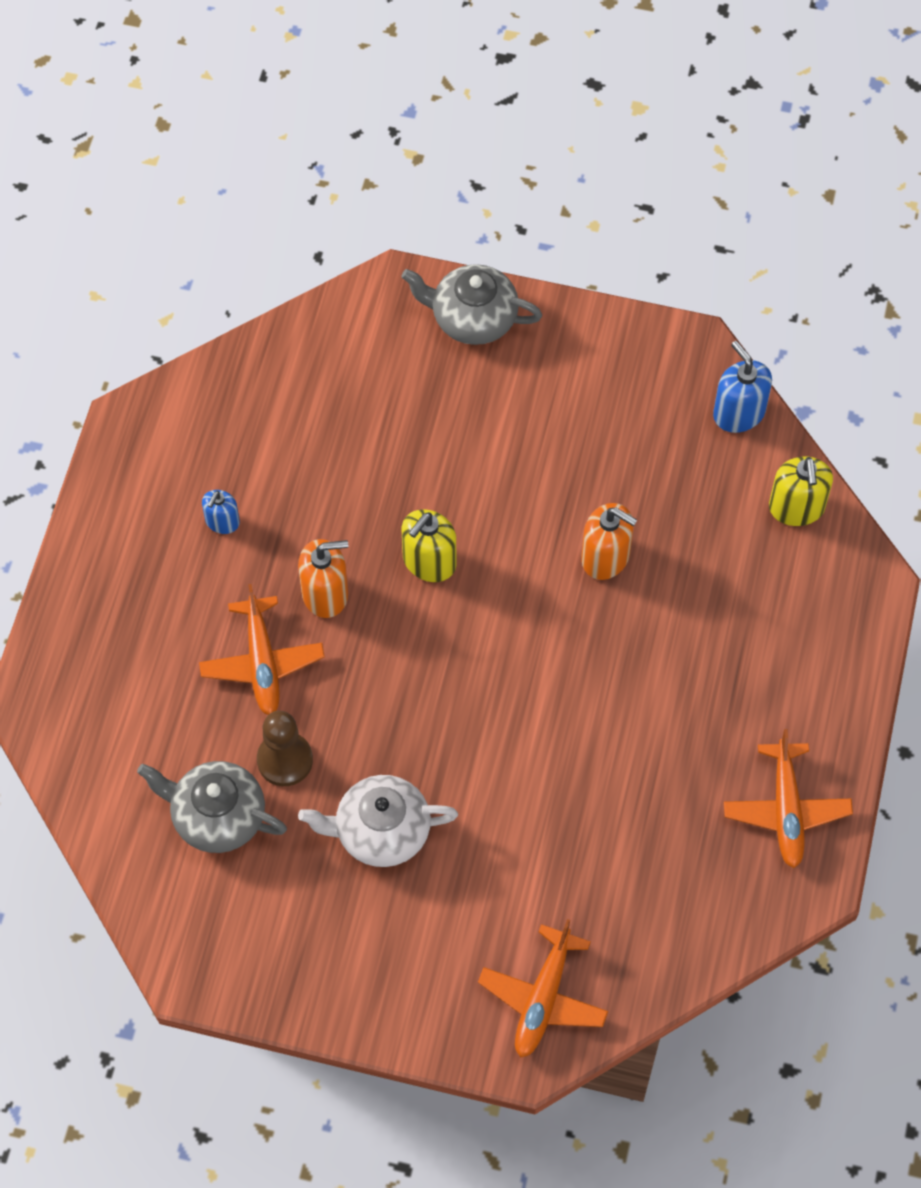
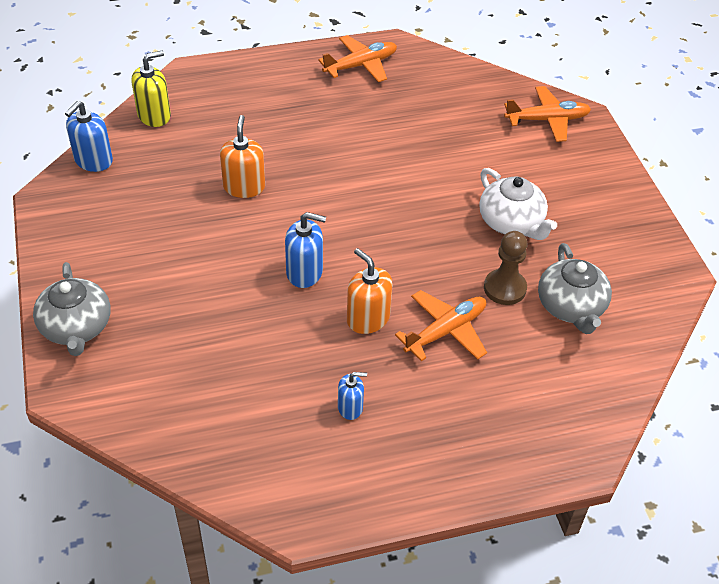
camera: 120 degrees left, 15 degrees down
yellow soap dispenser [402,509,456,582] -> blue soap dispenser [285,212,326,288]

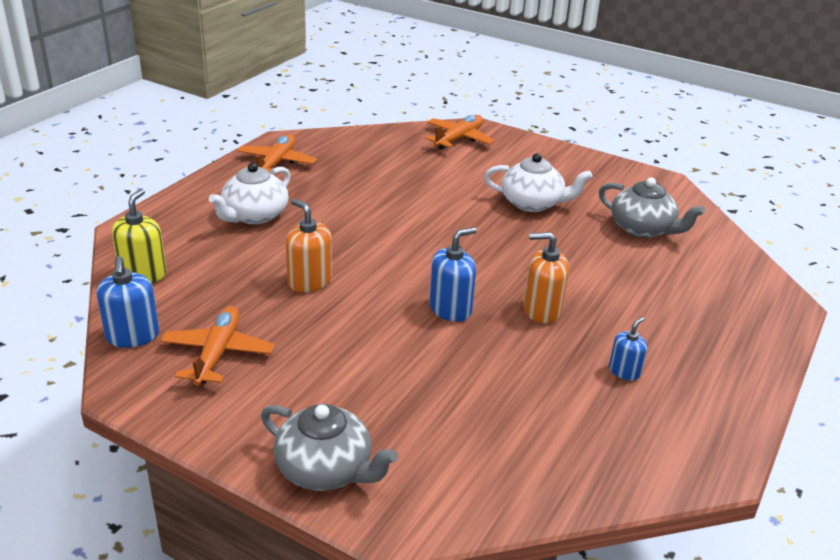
camera: 45 degrees left, 15 degrees down
orange plane [395,290,487,361] -> orange plane moved to [160,306,275,386]
brown pawn [484,231,528,305] -> none
none -> white teapot [209,163,291,224]

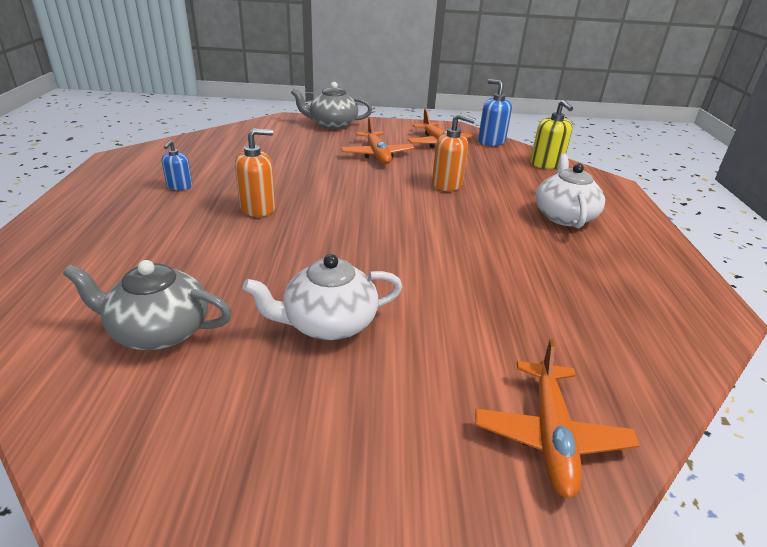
camera: 150 degrees right, 0 degrees up
orange plane [237,134,317,175] -> orange plane moved to [341,117,415,164]
blue soap dispenser [429,227,477,322] -> none

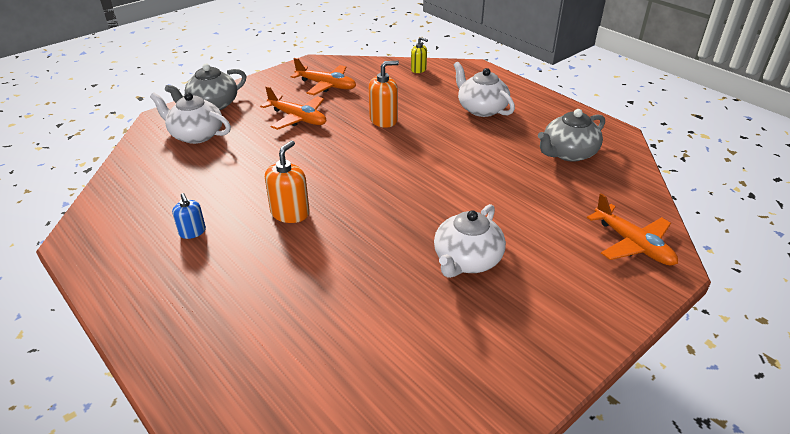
camera: 40 degrees left, 5 degrees up
grey teapot [63,260,232,350] -> grey teapot moved to [538,109,605,162]
blue soap dispenser [478,79,512,146] -> none
yellow soap dispenser [530,100,573,169] -> yellow soap dispenser [411,37,428,73], size x0.63
none -> white teapot [150,92,231,144]

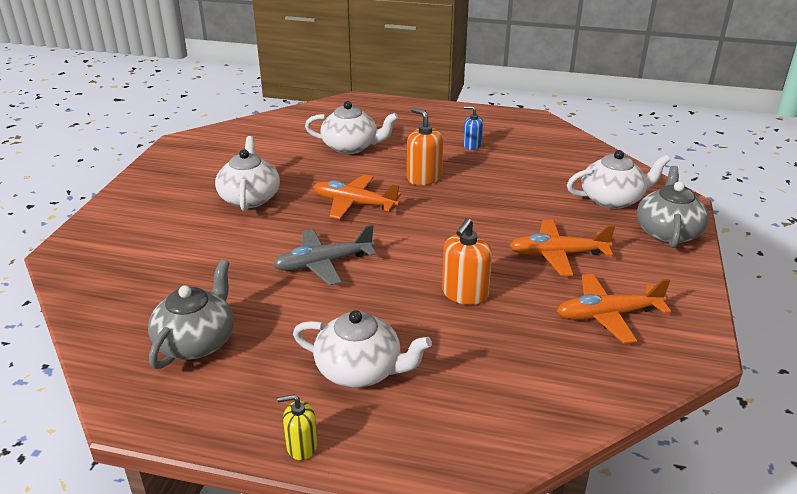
camera: 145 degrees right, 5 degrees down
orange soap dispenser [265,140,310,223] -> orange soap dispenser turned 150 degrees clockwise [407,108,443,185]
yellow soap dispenser [411,37,428,73] -> yellow soap dispenser moved to [277,394,317,460]
orange plane [587,193,678,266] -> orange plane moved to [313,174,401,219]
none -> grey plane [273,225,376,286]
none -> white teapot [305,101,398,154]

